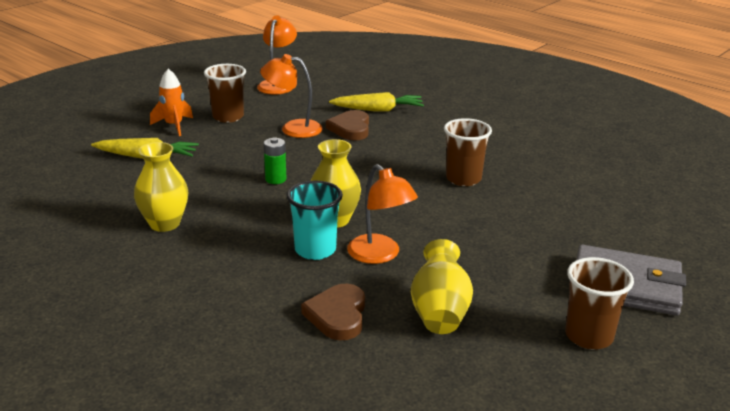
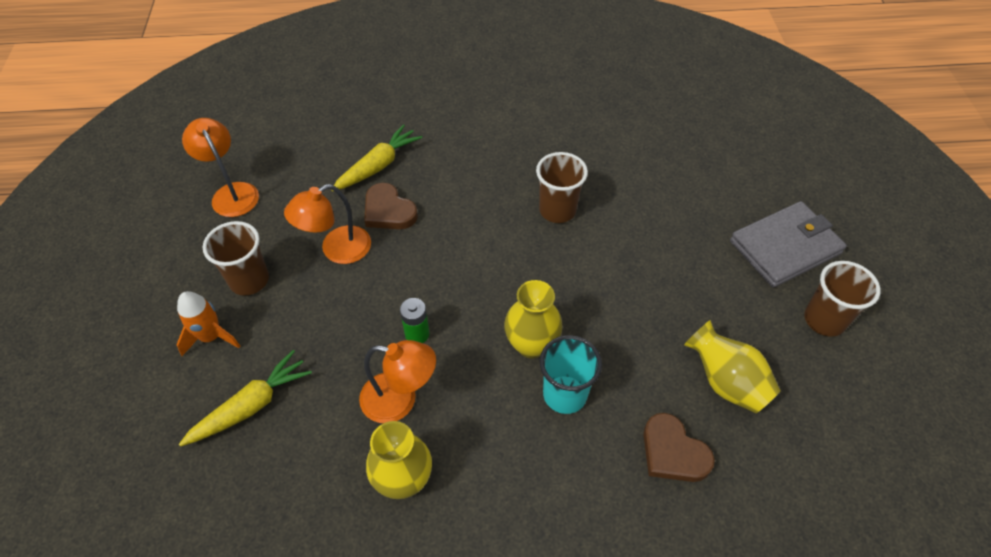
camera: 45 degrees left, 25 degrees up
orange lamp [347,164,418,264] -> orange lamp moved to [359,340,436,423]

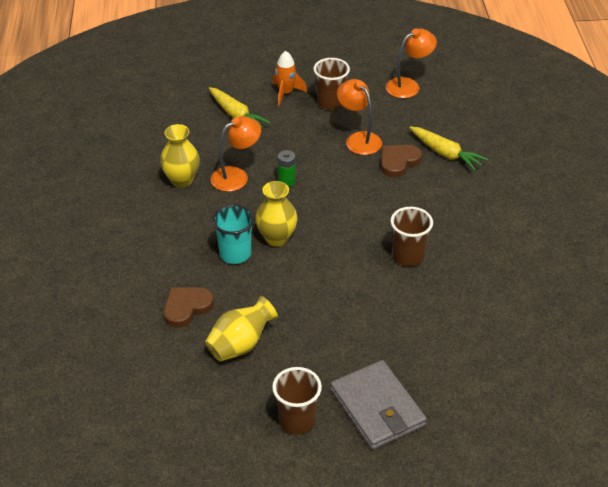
camera: 90 degrees right, 10 degrees down
orange lamp [359,340,436,423] -> orange lamp turned 135 degrees counterclockwise [210,116,261,192]

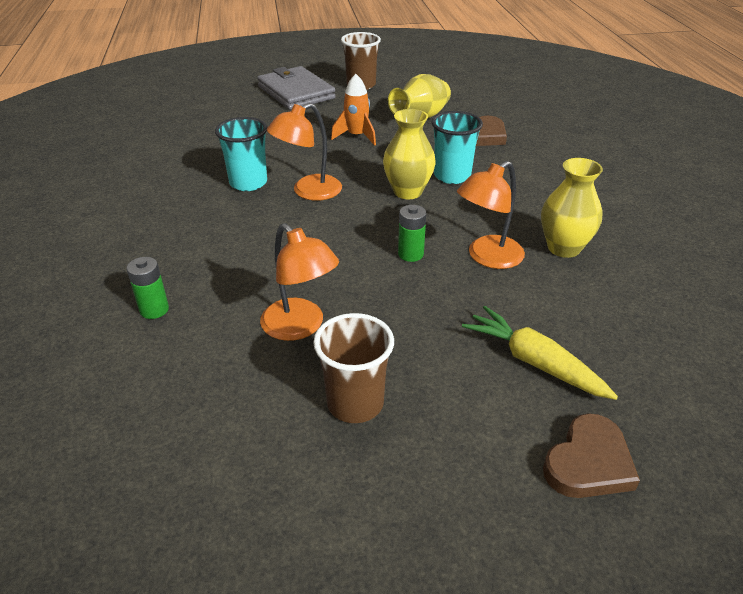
camera: 175 degrees right, 5 degrees down
orange rocket [273,51,307,106] -> orange rocket moved to [331,74,376,146]
brown heart [381,145,422,178] -> brown heart moved to [543,413,640,498]
orange lamp [386,29,437,98] -> orange lamp moved to [267,103,342,201]
brown cup [390,207,433,266] -> turquoise cup [215,117,267,191]
yellow carrot [409,126,488,171] -> green battery [127,257,169,319]

